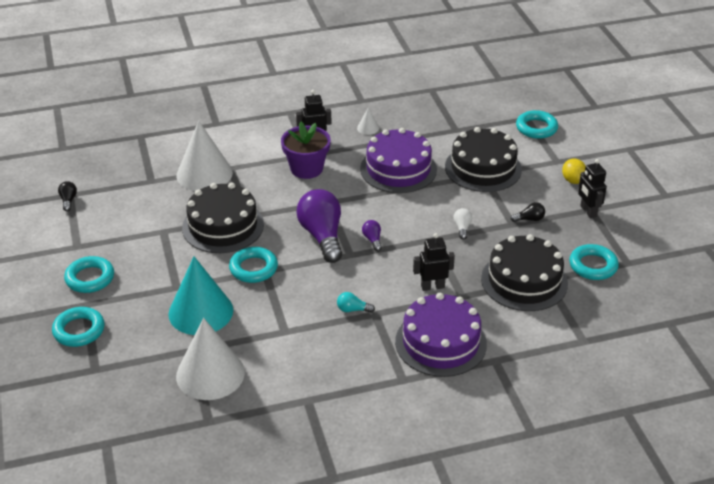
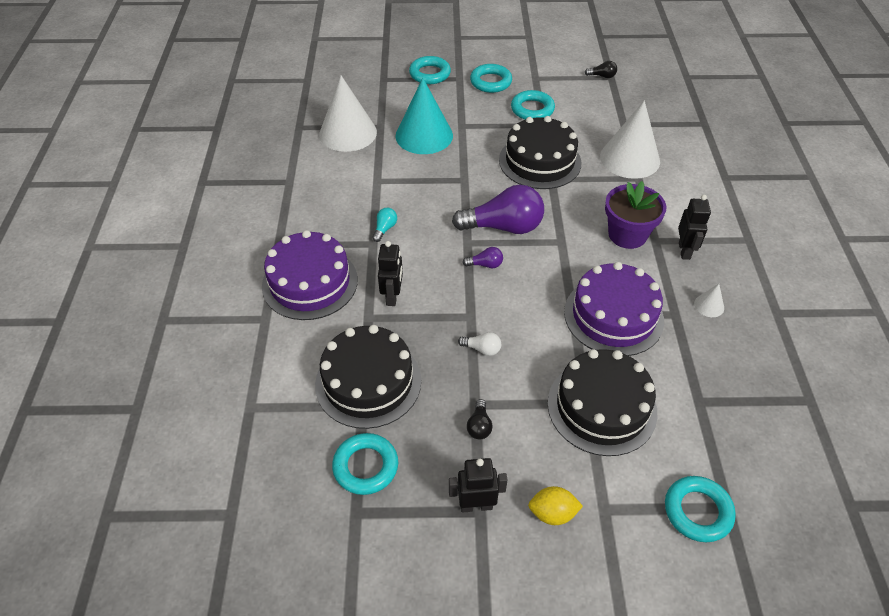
camera: 105 degrees right, 10 degrees up
turquoise ring [229,247,278,283] -> turquoise ring moved to [511,90,555,120]

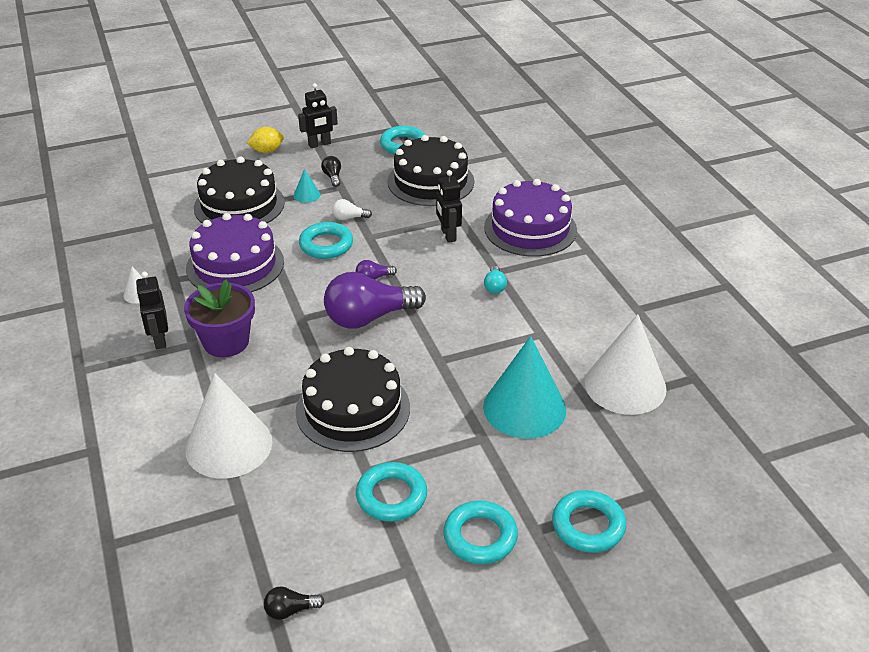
camera: 160 degrees right, 10 degrees down
turquoise ring [665,476,736,542] -> turquoise ring moved to [299,222,353,259]
none -> turquoise cone [294,169,320,203]

